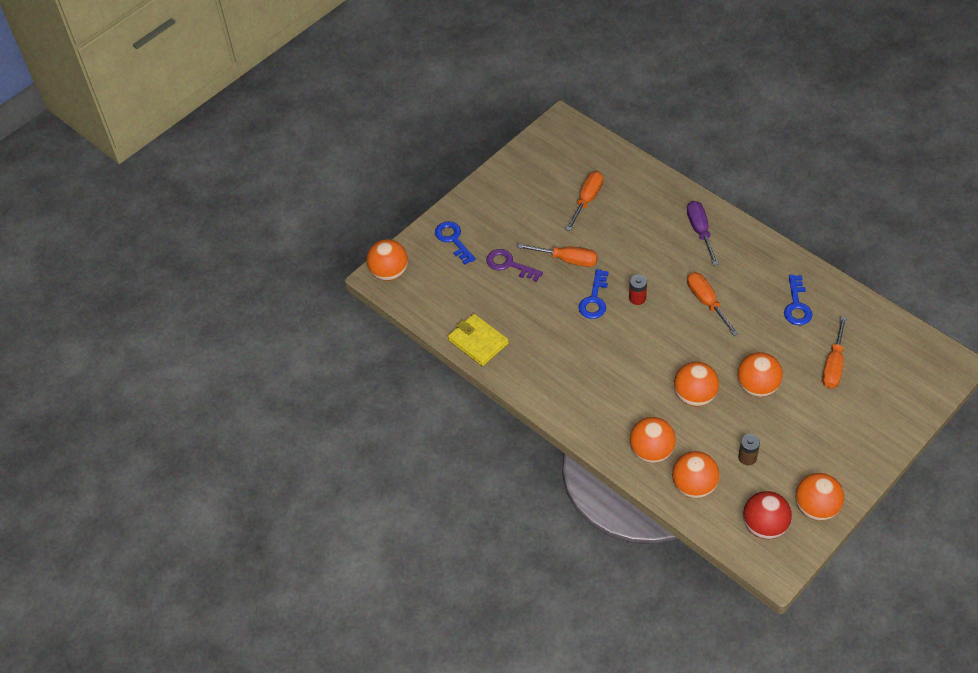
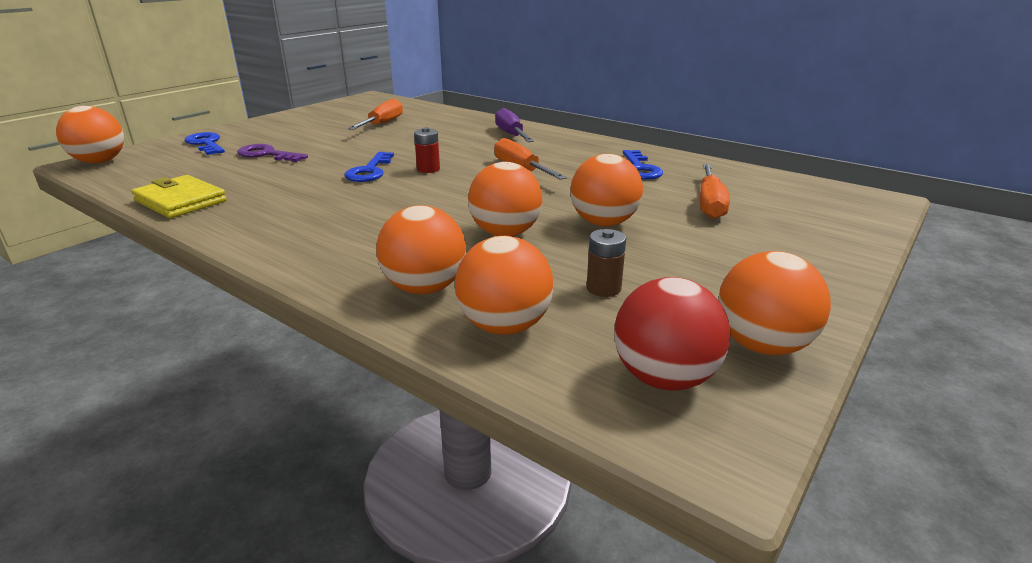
camera: 10 degrees left, 25 degrees down
orange screwdriver [517,243,598,267] -> none

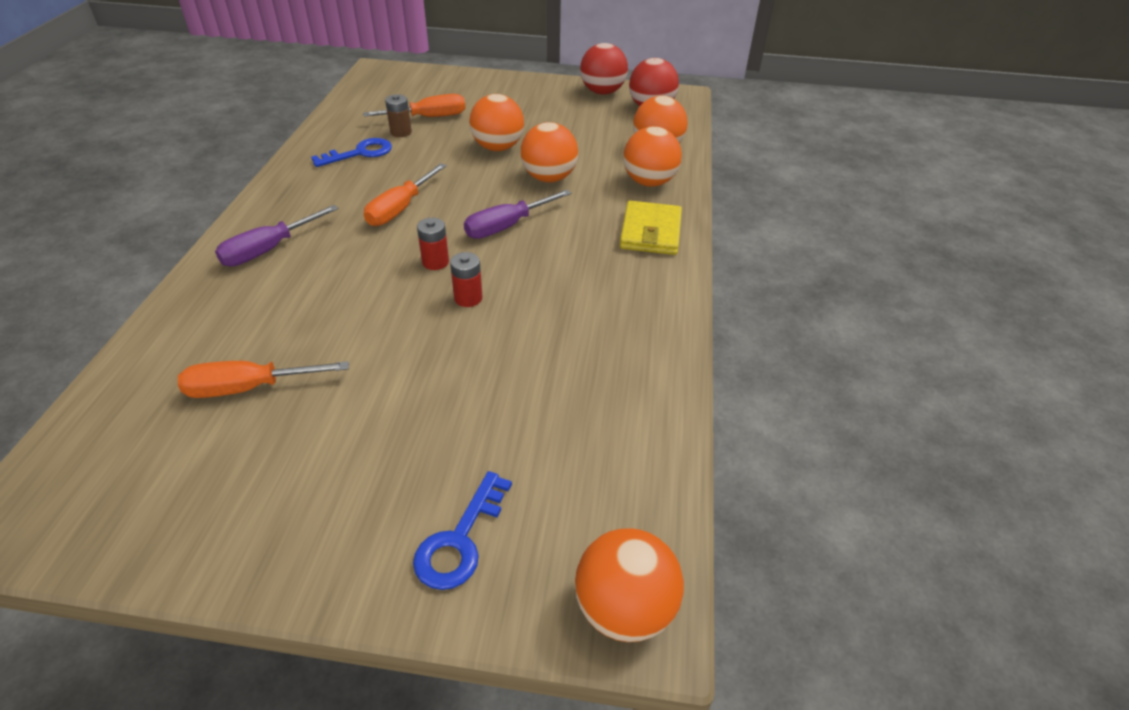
camera: 120 degrees left, 15 degrees up
yellow wallet [132,175,227,218] -> yellow wallet moved to [620,201,682,255]
purple key [237,144,308,162] -> none
blue key [344,152,394,182] -> red battery [450,252,483,307]
brown battery [586,229,626,297] -> brown battery moved to [385,94,412,137]
orange ball [718,251,831,355] -> red ball [580,43,628,94]
none -> purple screwdriver [464,190,571,239]

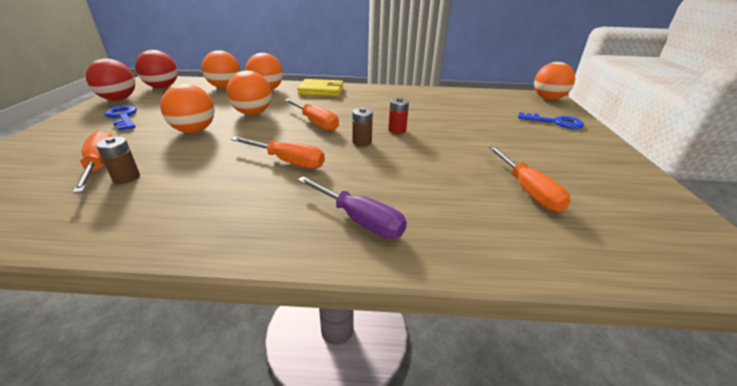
camera: 95 degrees left, 10 degrees down
blue key [311,138,392,167] -> blue key moved to [104,105,137,131]
red battery [417,218,449,270] -> brown battery [352,107,373,146]
purple screwdriver [464,190,571,239] -> orange screwdriver [285,99,339,131]

